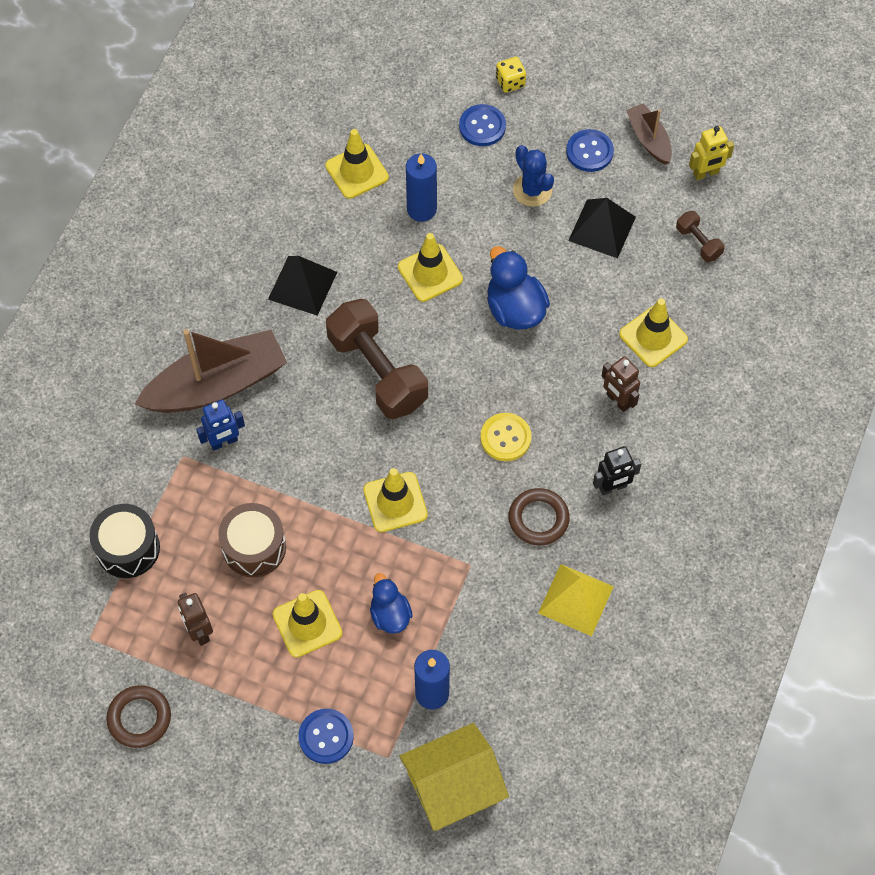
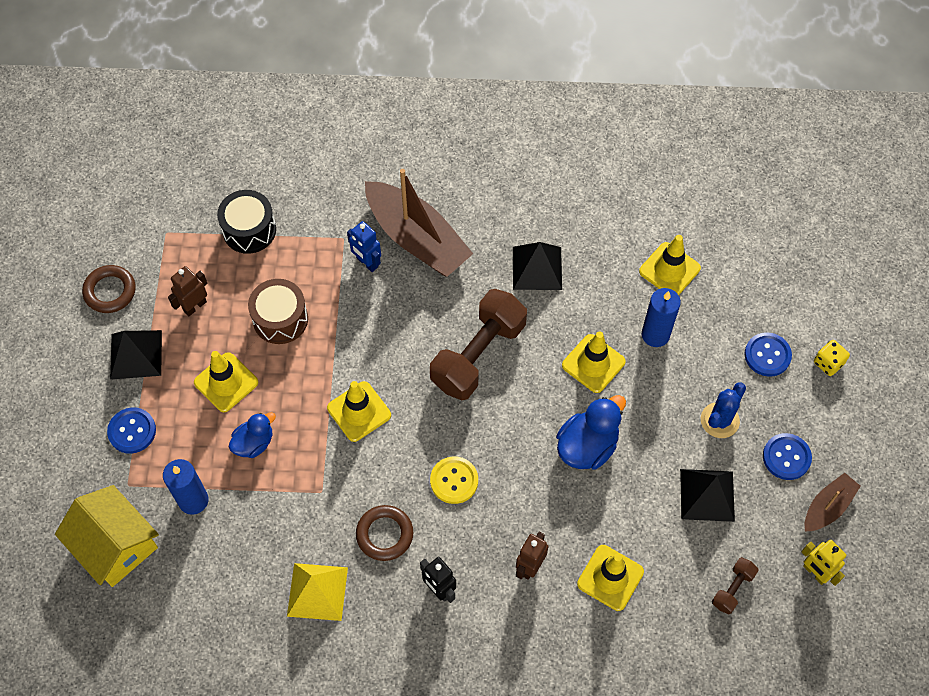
camera: 70 degrees right, 0 degrees up
none -> black pyramid [110,330,162,380]

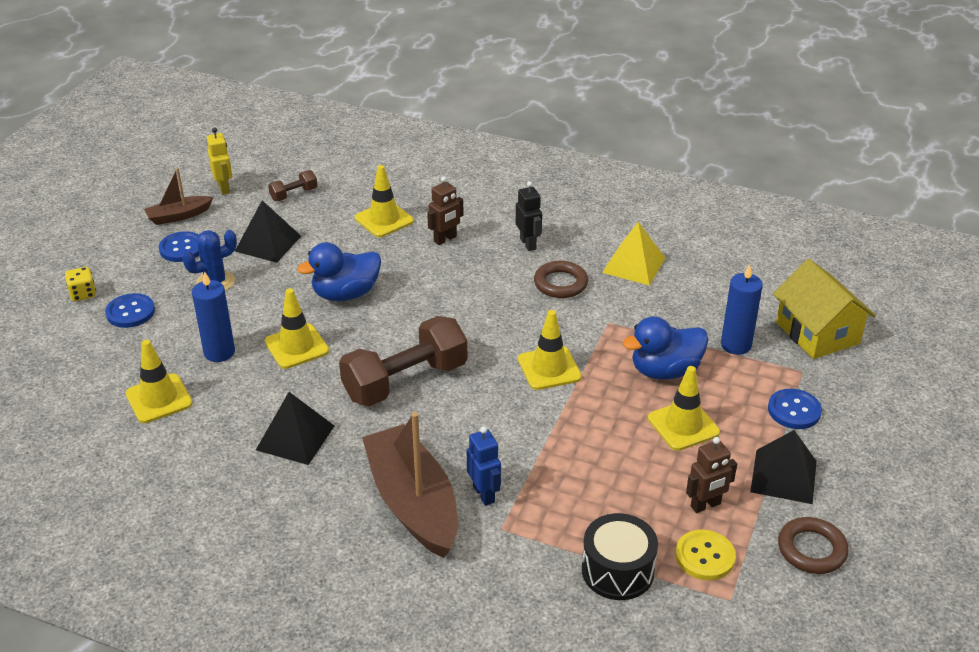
camera: 160 degrees left, 25 degrees down
blue duck [229,412,276,458] -> blue duck [622,316,708,380], size x1.56
brown drum [248,279,308,344] -> none
yellow button [430,457,478,504] -> yellow button moved to [675,530,736,580]

